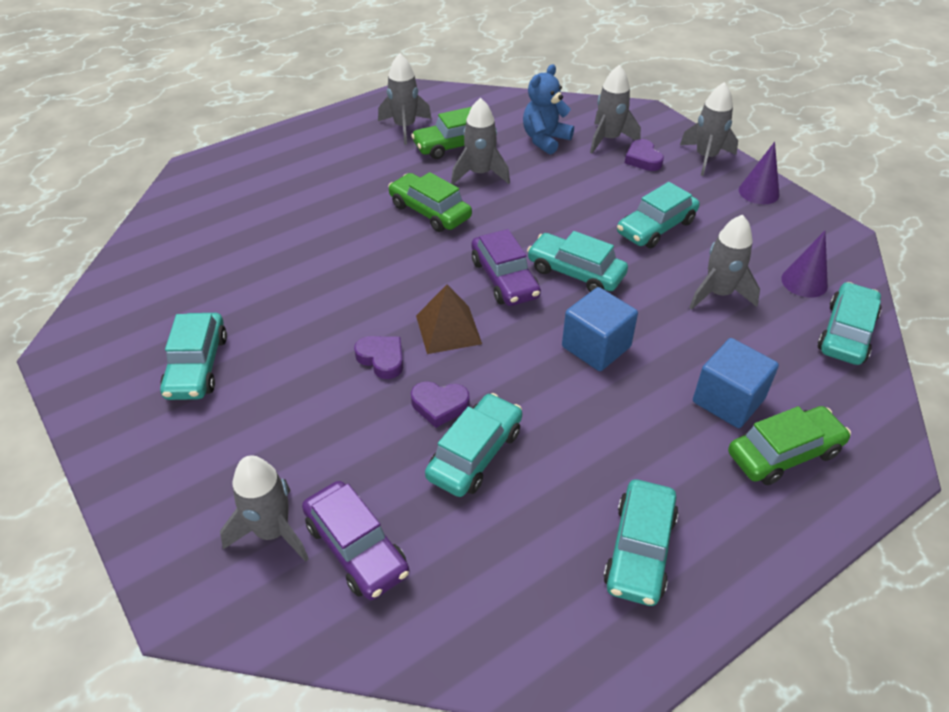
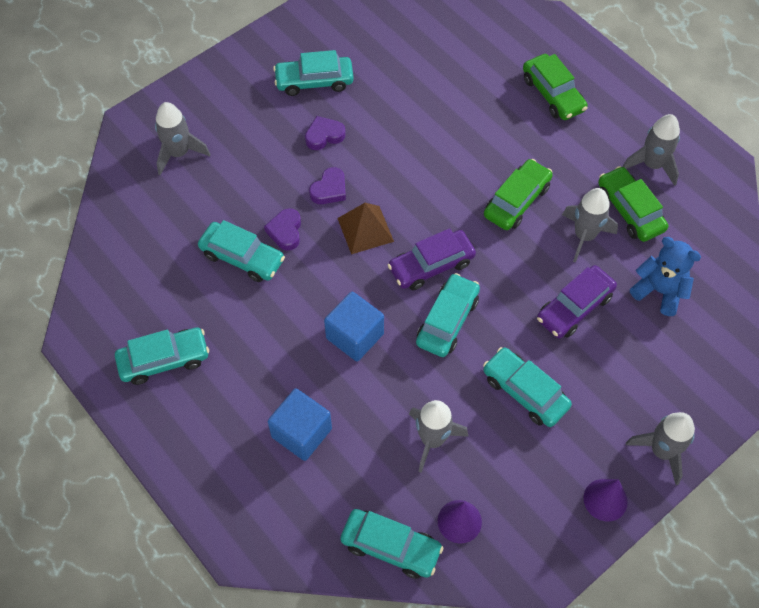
camera: 85 degrees right, 15 degrees up
purple car [302,481,409,600] -> purple car moved to [537,265,617,338]
grey rocket [590,65,641,153] -> none
turquoise car [603,479,678,606] -> turquoise car turned 150 degrees clockwise [115,327,209,385]
purple heart [625,139,664,171] -> purple heart moved to [305,116,346,150]
green car [728,406,851,485] -> green car moved to [523,54,588,120]

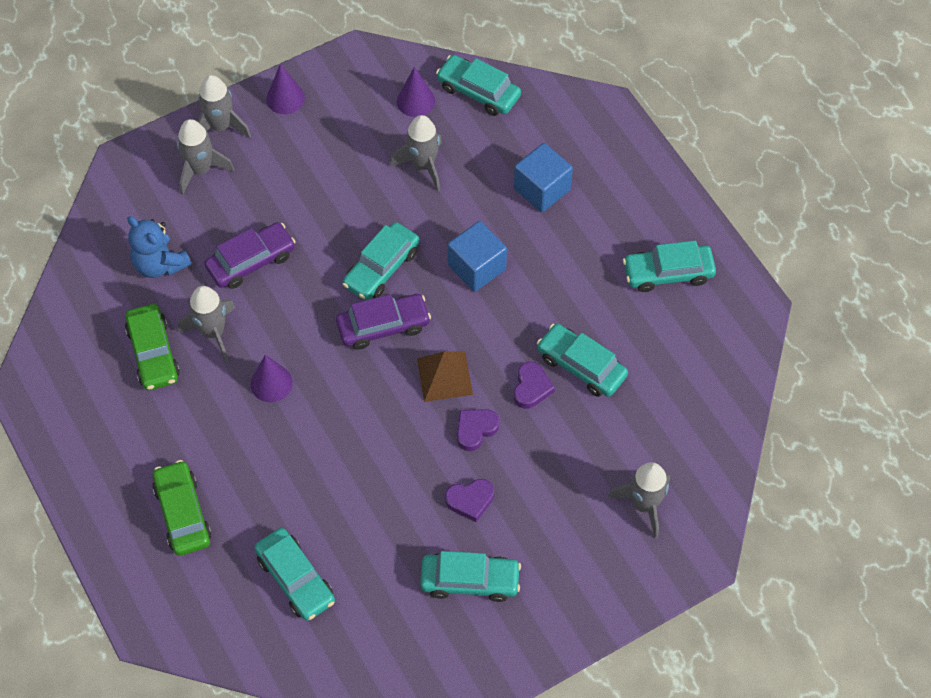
camera: 170 degrees left, 0 degrees up
turquoise car [483,347,572,427] -> turquoise car moved to [254,528,335,621]
green car [484,159,553,230] -> purple cone [250,355,293,402]
grey rocket [623,114,680,186] -> grey rocket moved to [177,119,235,195]

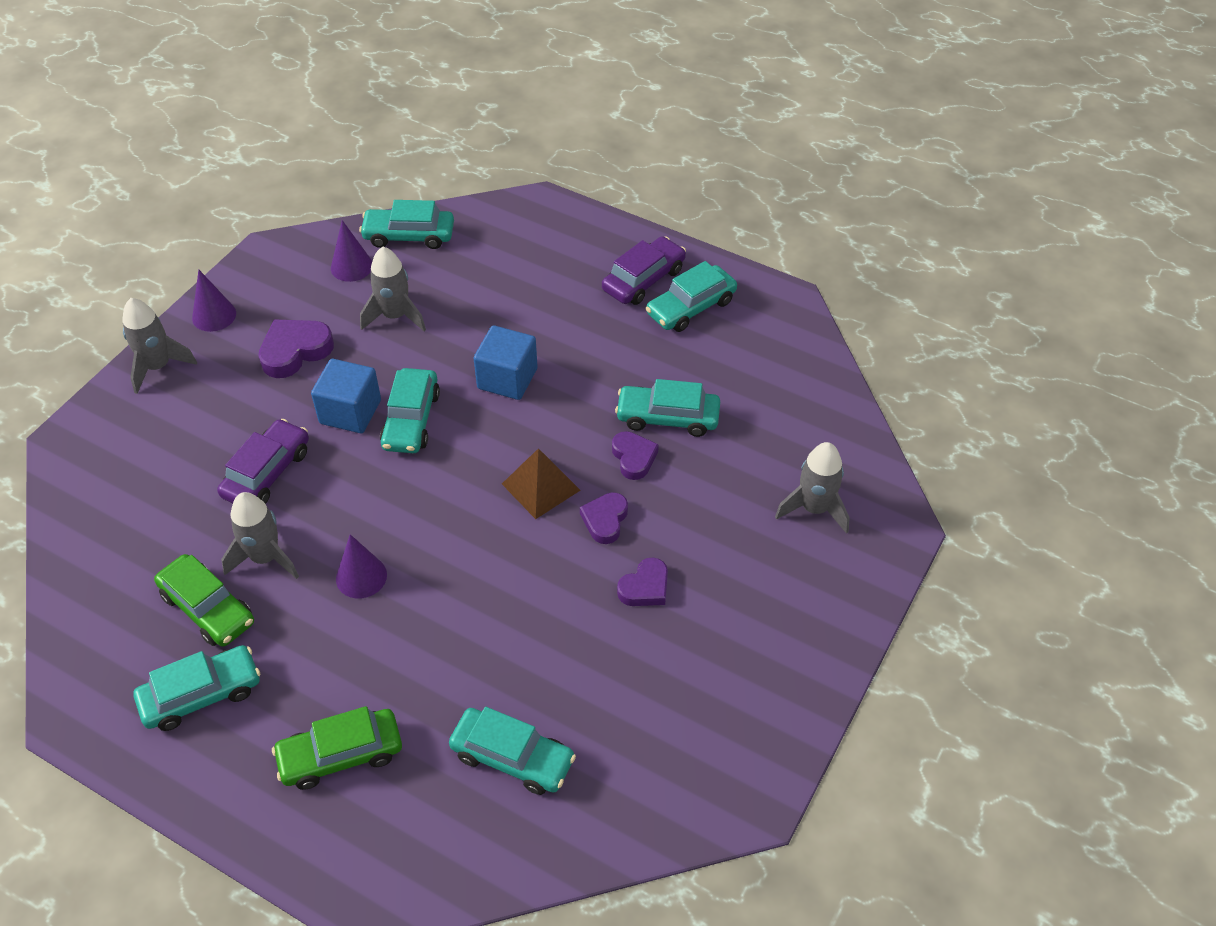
camera: 30 degrees left, 10 degrees down
blue teddy bear [127,216,192,278] -> none
green car [152,460,212,556] -> green car turned 60 degrees counterclockwise [272,706,402,790]
grey rocket [177,119,235,195] -> none
purple car [336,294,431,350] -> purple car moved to [602,236,686,305]
turquoise car [420,551,521,602] -> turquoise car moved to [134,645,260,731]
blue cube [514,143,573,212] -> blue cube moved to [311,359,381,433]
none -> purple heart [259,319,334,378]

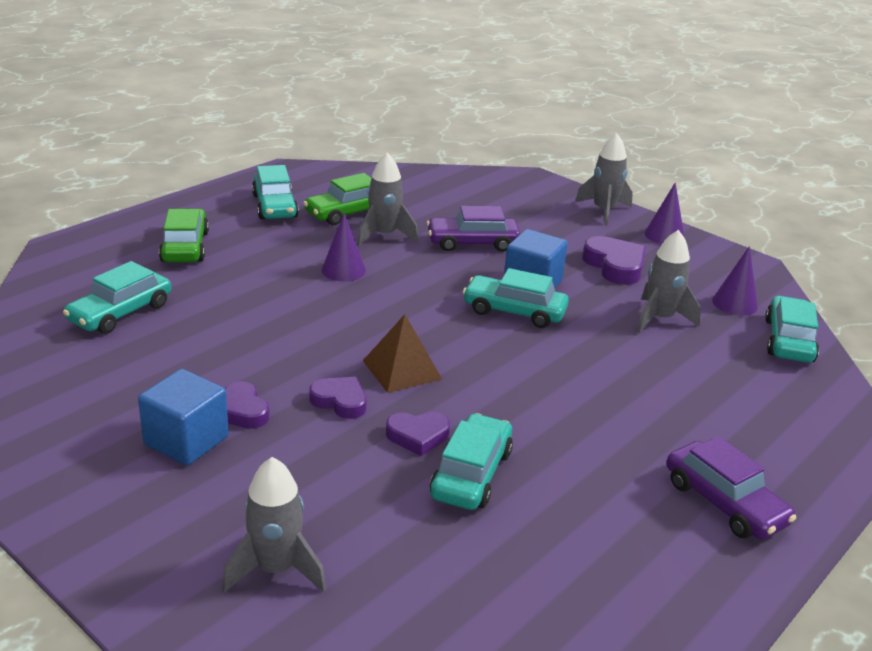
camera: 100 degrees right, 20 degrees down
purple car [217,419,309,504] -> purple car turned 135 degrees clockwise [427,206,520,252]
blue cube [474,325,538,400] -> blue cube moved to [138,369,229,466]
turquoise car [646,261,737,332] -> none

